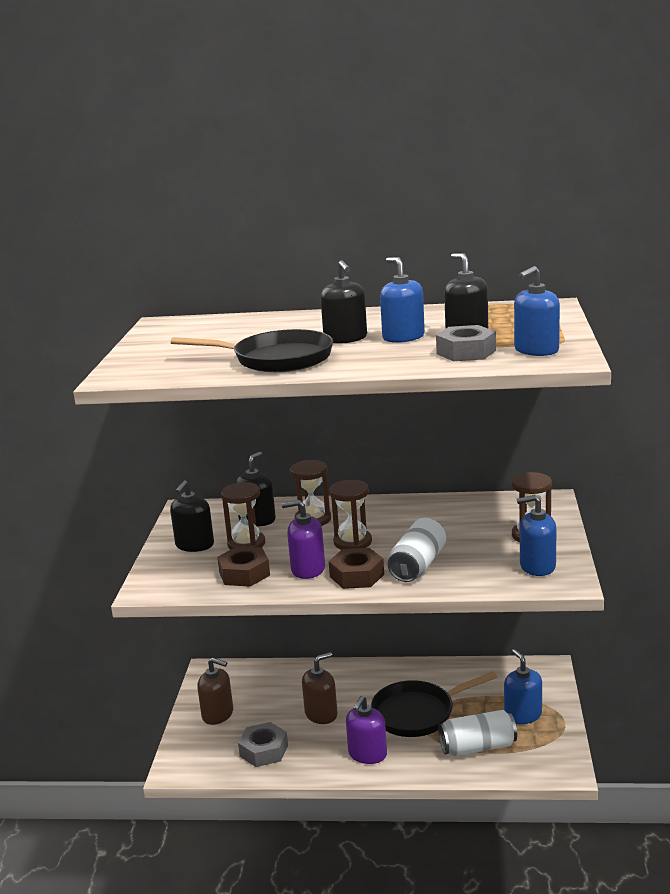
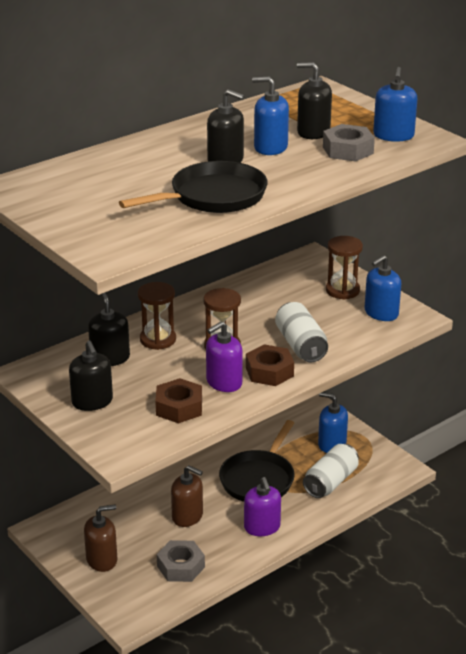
camera: 45 degrees left, 10 degrees up
brown hourglass [221,482,266,550] -> none
brown soap dispenser [302,652,338,724] -> brown soap dispenser turned 105 degrees clockwise [171,465,203,527]

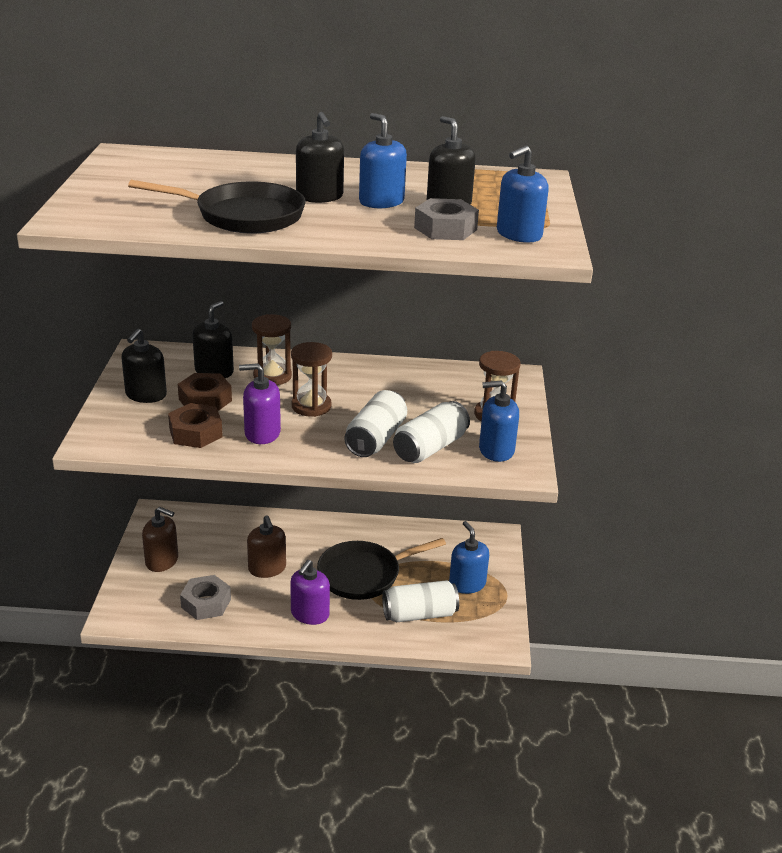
camera: 40 degrees right, 0 degrees up
brown nut [246,344,294,386] -> brown nut moved to [178,373,232,411]
none -> white can [393,401,470,463]

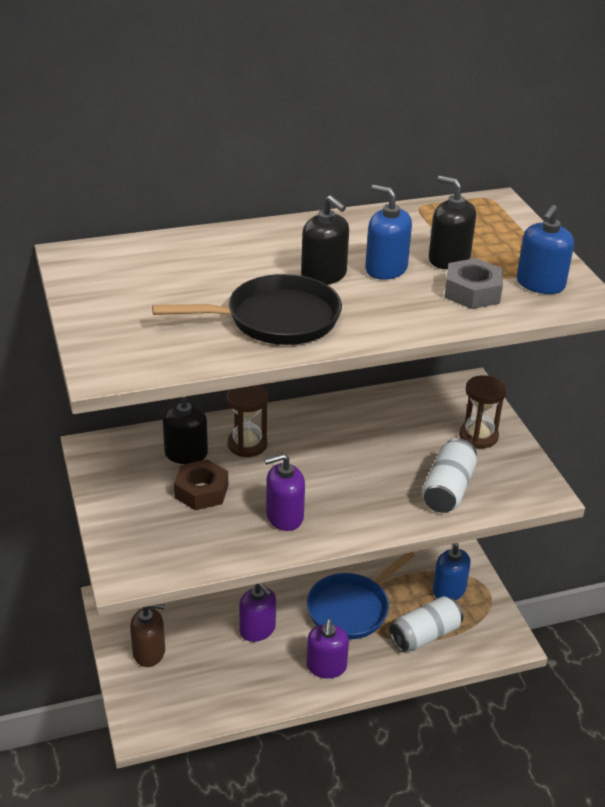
camera: 20 degrees left, 5 degrees up
black soap dispenser [122,328,167,403] -> none
brown nut [168,403,223,448] -> none
grey nut [180,575,231,620] -> none
brown soap dispenser [247,515,286,578] -> purple soap dispenser [239,583,276,642]
brown hourglass [291,342,332,417] -> none
black pan [317,538,446,600] -> blue pan [307,552,415,639]
white can [344,390,407,457] -> none
blue soap dispenser [479,380,519,462] -> none

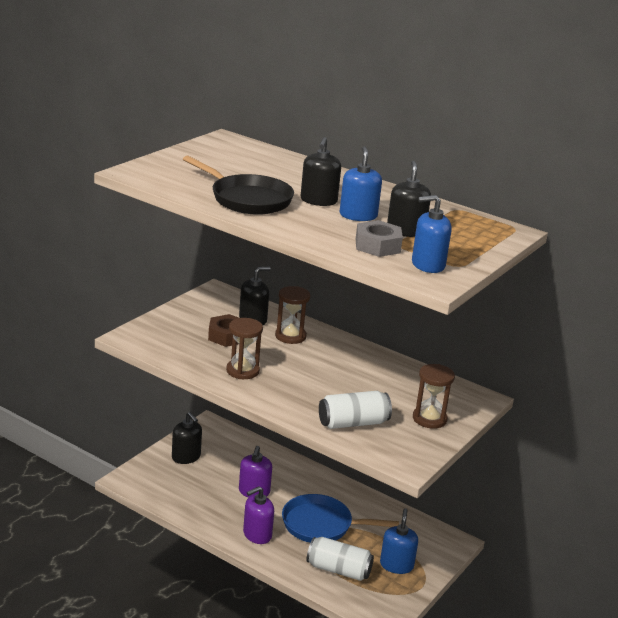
camera: 50 degrees right, 10 degrees down
brown soap dispenser [130,604,165,667] -> black soap dispenser [172,412,202,464]
purple soap dispenser [264,453,305,531] -> brown hourglass [226,318,263,379]

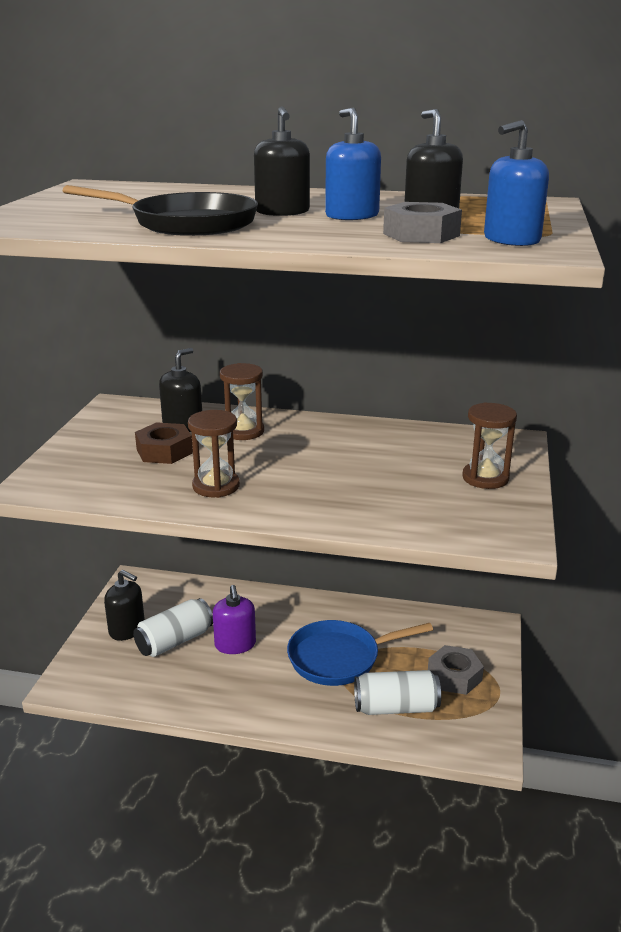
camera: 20 degrees left, 0 degrees up
purple soap dispenser [243,486,274,544] -> none
white can [319,391,392,429] -> white can moved to [133,598,213,657]
blue soap dispenser [380,508,418,574] -> grey nut [428,645,484,695]

